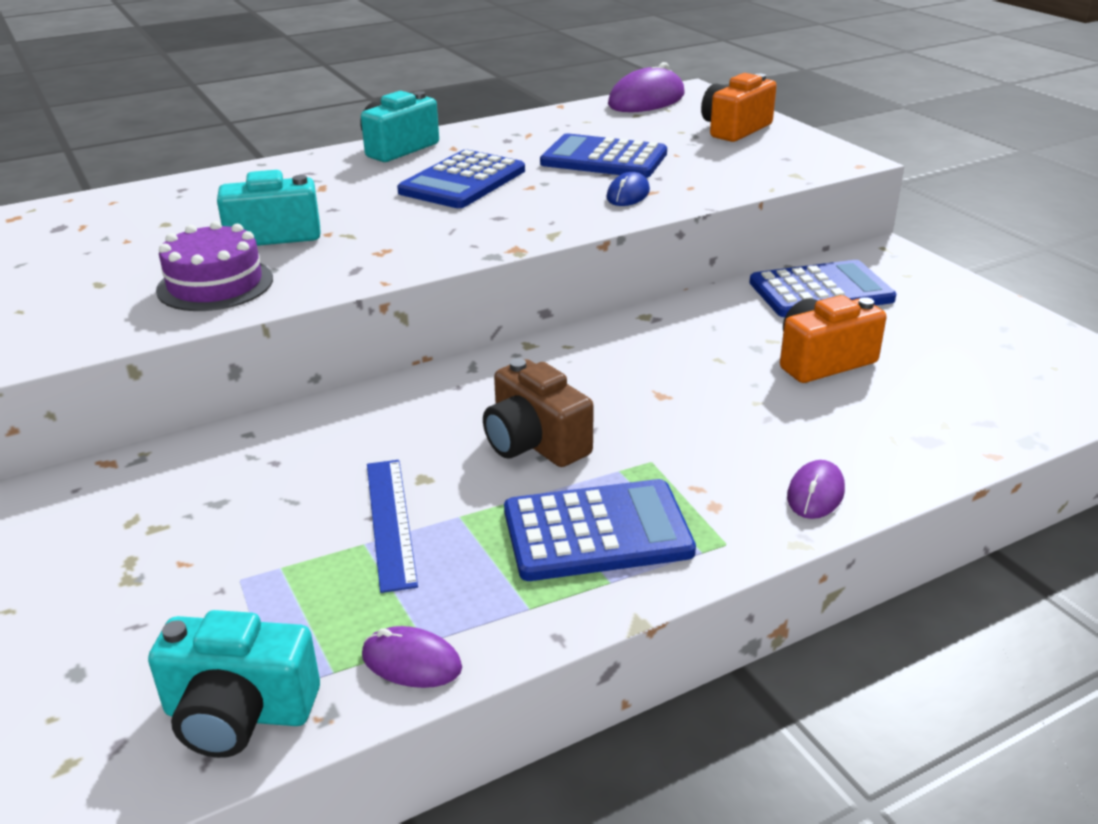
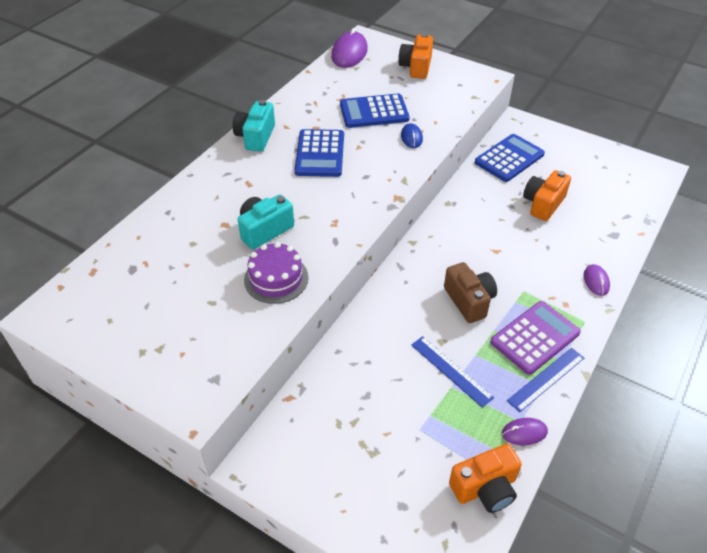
camera: 30 degrees left, 15 degrees up
turquoise camera [148,610,320,758] -> orange camera [449,443,522,513]
brown camera [483,358,594,467] -> brown camera turned 135 degrees counterclockwise [444,262,497,323]
blue calculator [504,479,696,581] -> purple calculator [490,301,581,375]
none -> blue ruler [507,348,584,412]

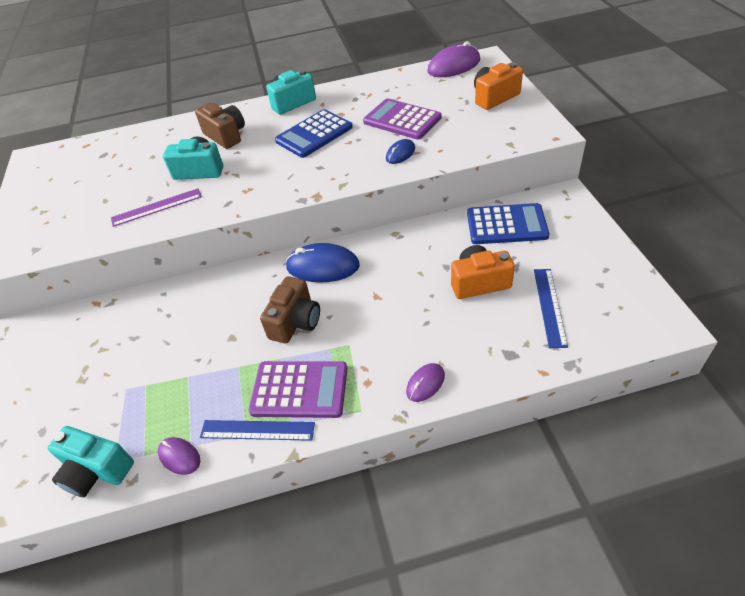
camera: 50 degrees right, 0 degrees up
purple cake [244,242,308,304] -> purple ruler [111,188,202,227]
blue calculator [340,93,410,128] -> purple calculator [363,98,442,140]
blue ruler [411,336,494,408] -> blue ruler moved to [534,269,568,348]
orange camera [449,443,522,513] -> turquoise camera [48,426,134,497]
none -> brown camera [195,103,245,149]
none -> blue mouse [285,243,360,283]

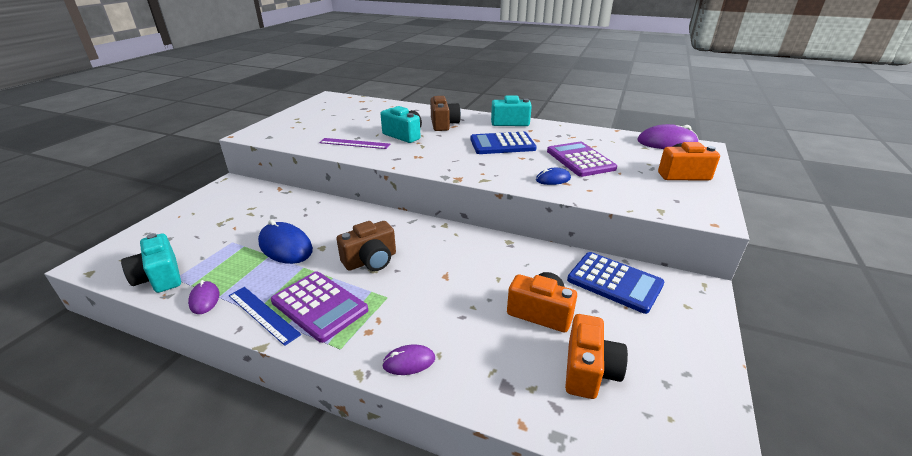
camera: 30 degrees right, 15 degrees down
blue mouse [285,243,360,283] -> blue mouse moved to [258,220,313,264]
blue ruler [534,269,568,348] -> orange camera [565,314,628,399]

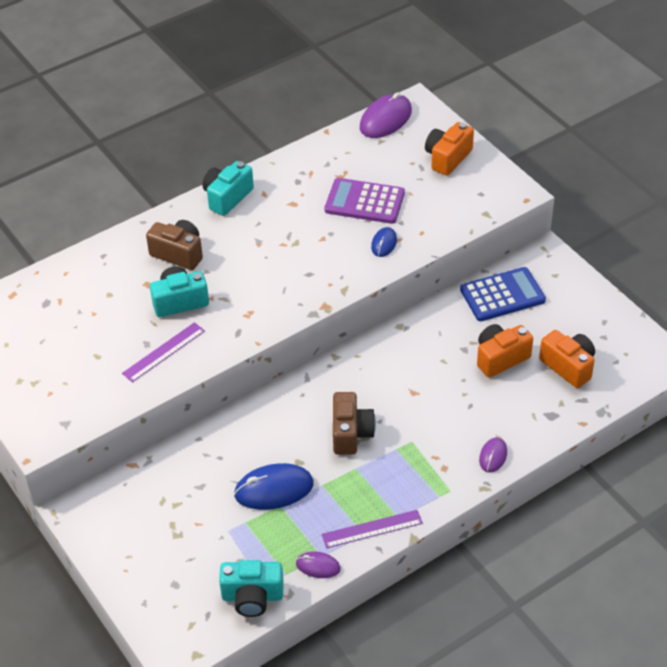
camera: 55 degrees left, 15 degrees up
blue ruler [229,287,301,346] -> purple ruler [322,510,423,548]
purple calculator [271,271,368,343] -> none
blue calculator [470,132,537,154] -> none

